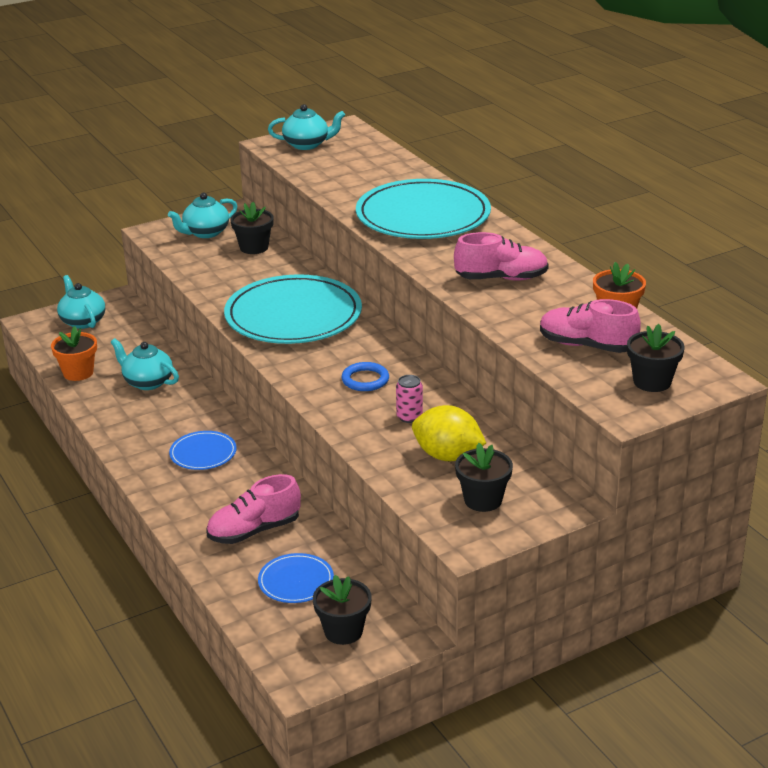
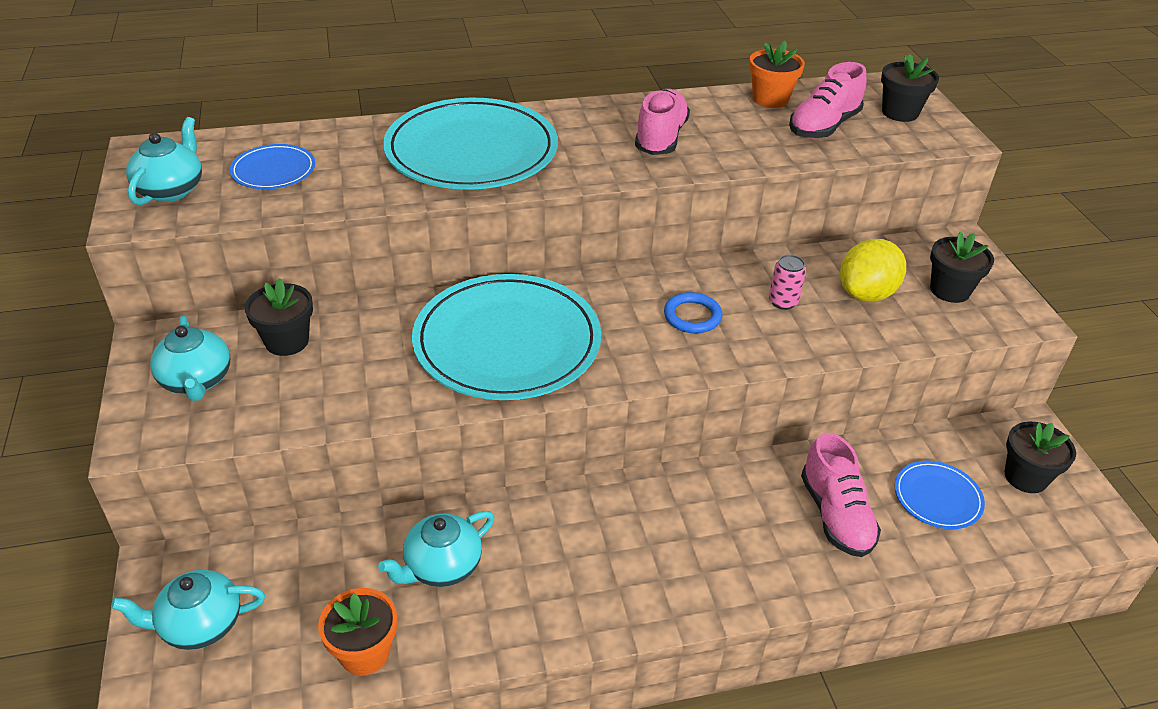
camera: 75 degrees left, 10 degrees up
blue plate [169,431,237,470] -> blue plate moved to [230,144,315,189]

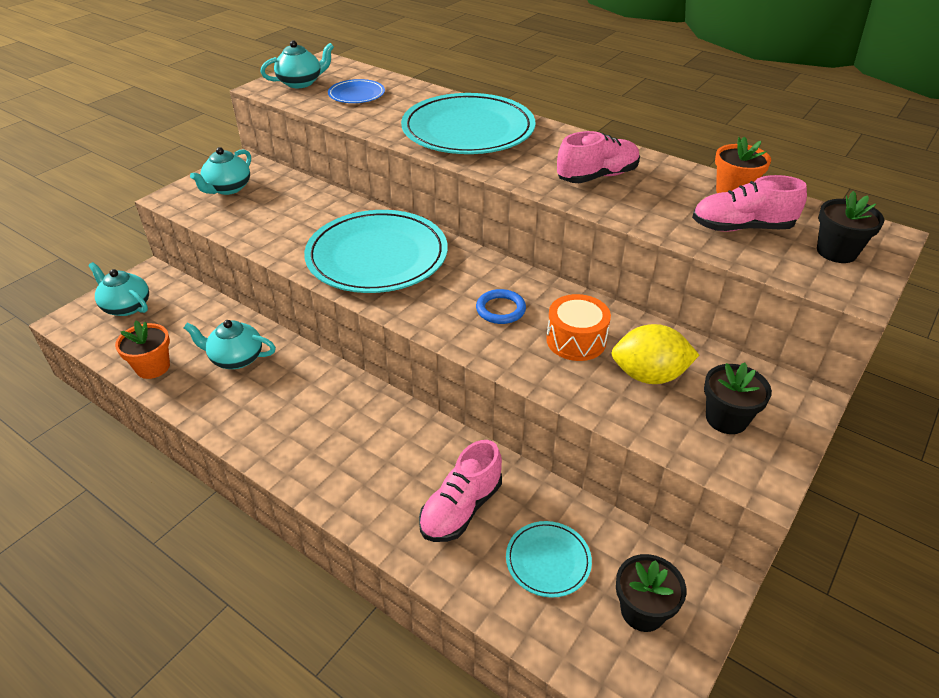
camera: 50 degrees right, 0 degrees up
black flower pot [245,278,313,356] -> none
pink can [769,255,806,310] -> orange drum [546,294,611,361]
blue plate [894,461,985,529] -> turquoise plate [506,521,592,598]

